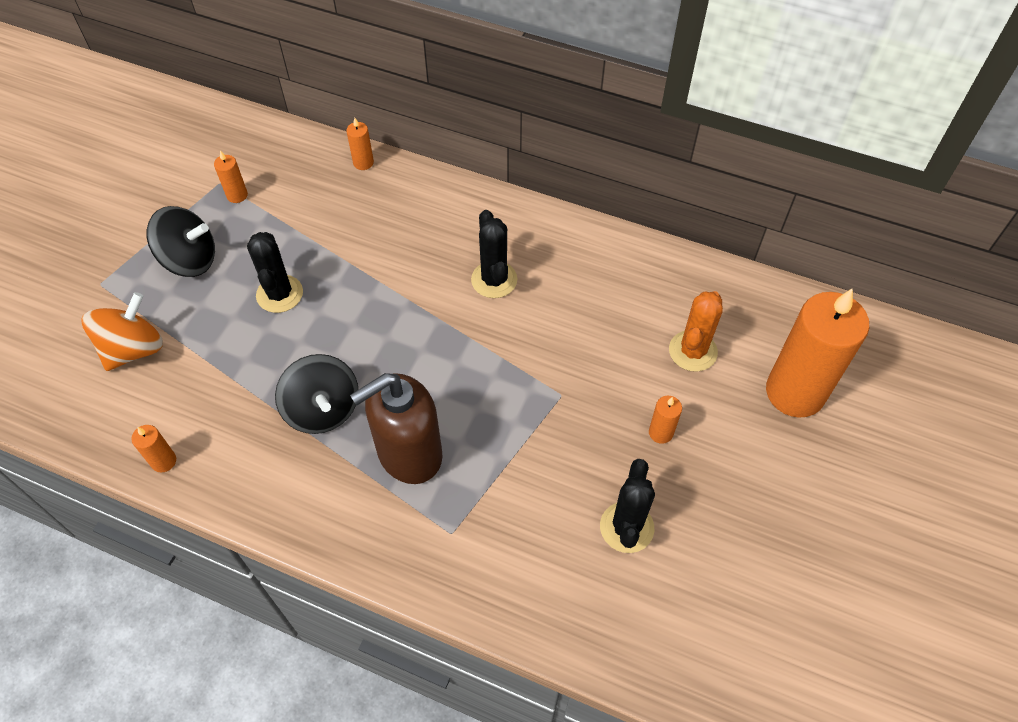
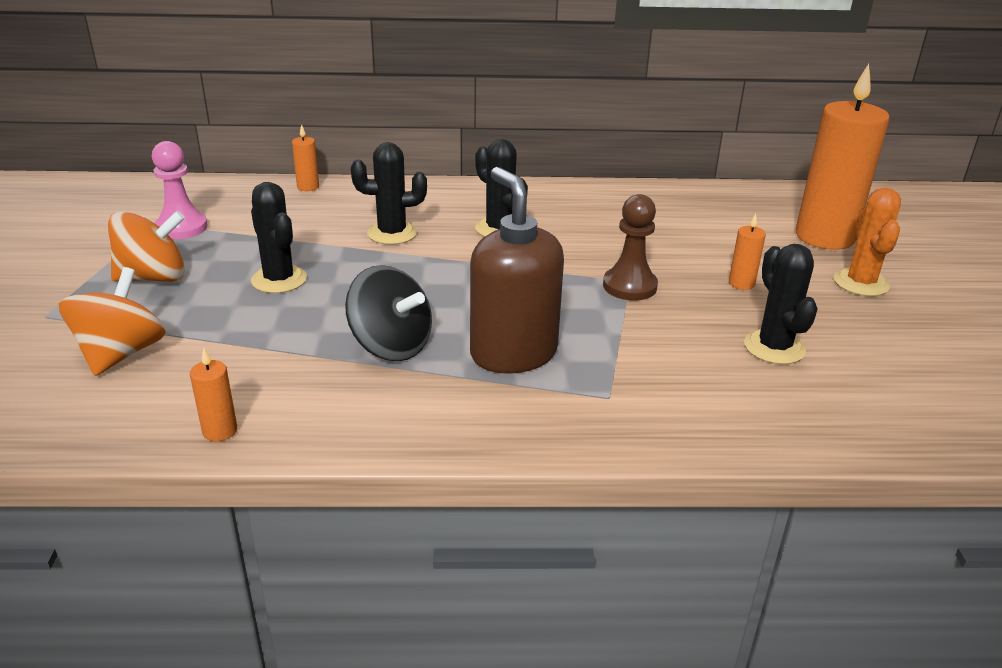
camera: 25 degrees left, 25 degrees down
black spinning top [146,206,215,277] -> orange spinning top [108,211,185,282]
orange candle [214,151,248,203] -> pink pawn [152,141,208,239]
brown soap dispenser [350,373,442,484] -> brown soap dispenser turned 120 degrees clockwise [470,167,564,373]
orange cactus [669,291,723,372] -> orange cactus moved to [834,188,901,296]
none -> black cactus [351,142,427,245]
none -> brown pawn [603,194,658,301]

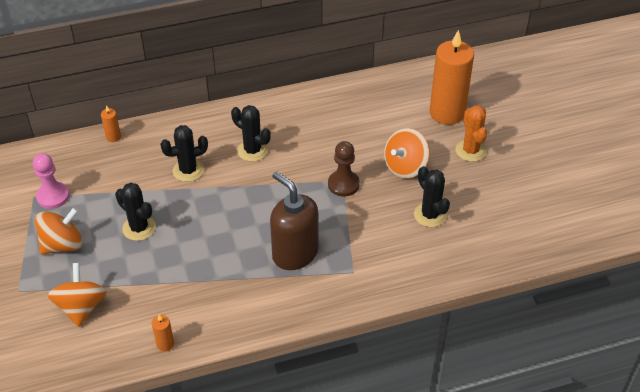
camera: 15 degrees left, 15 degrees up
black spinning top [345,265,432,361] -> none
orange candle [729,214,766,290] -> orange spinning top [384,128,430,179]

